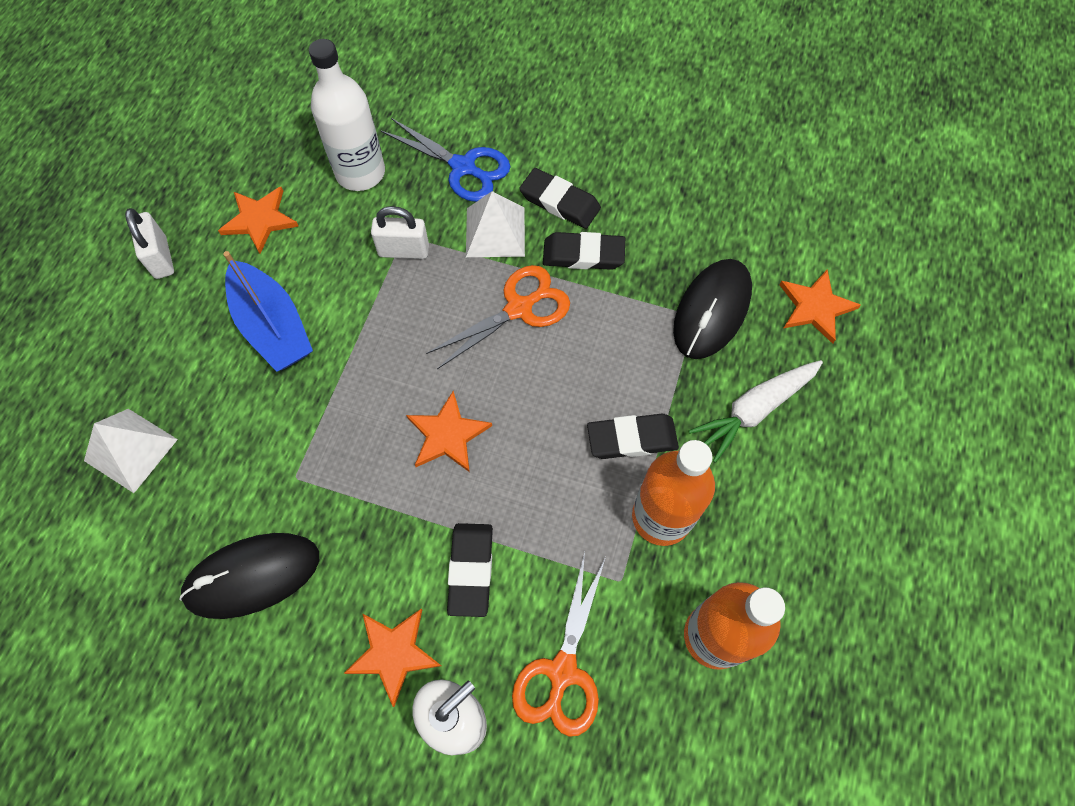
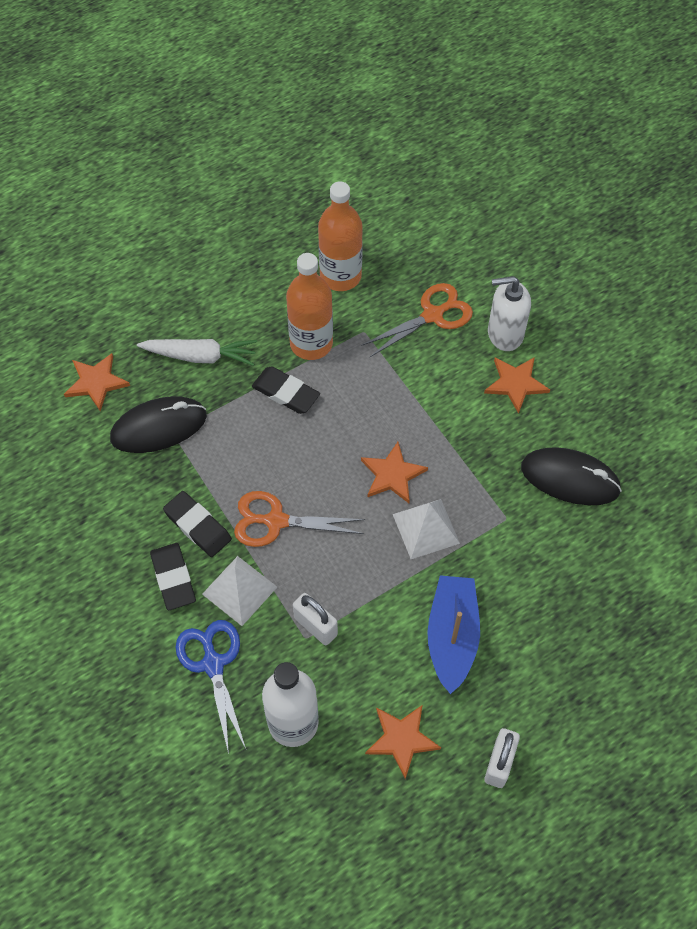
camera: 140 degrees left, 5 degrees down
white pyramid [84,409,178,493] -> white pyramid moved to [393,499,460,559]
black eraser [447,523,493,617] -> none

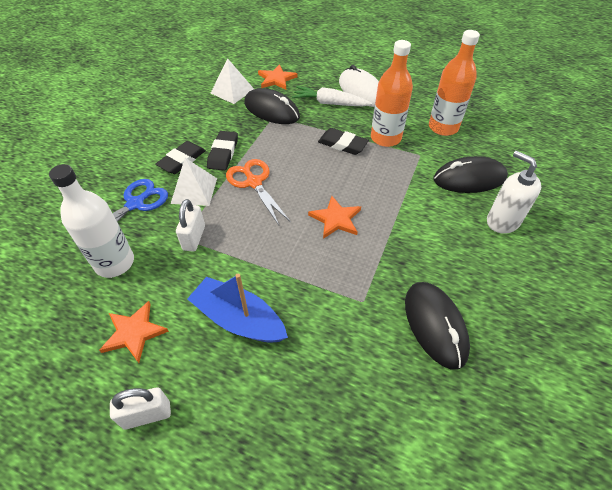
camera: 55 degrees right, 10 degrees down
white carrot [137,339,257,366] -> white carrot turned 135 degrees clockwise [292,86,372,106]
black eraser [252,366,320,414] -> black eraser turned 60 degrees counterclockwise [318,128,369,155]
orange scissors [361,283,473,357] -> black mouse [433,156,508,193]
white pyramid [393,499,460,559] -> white pyramid moved to [211,58,254,104]
blue boat [427,575,480,694] -> blue boat turned 120 degrees counterclockwise [187,274,288,343]
orange star [484,357,550,414] -> none
none -> white mouse [339,65,379,107]

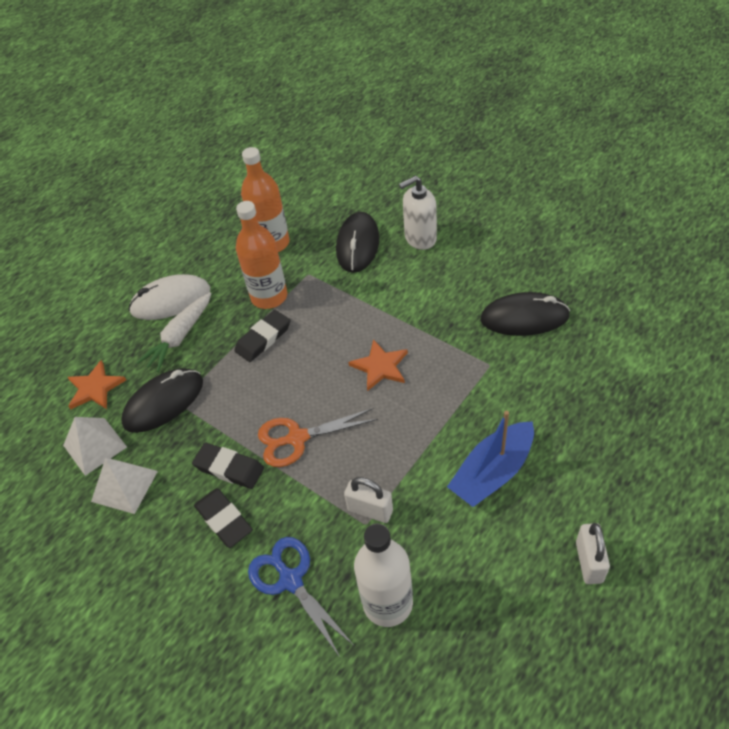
camera: 70 degrees left, 0 degrees up
orange star [99,301,169,363] -> none
white pyramid [171,158,217,206] -> white pyramid moved to [91,458,158,514]

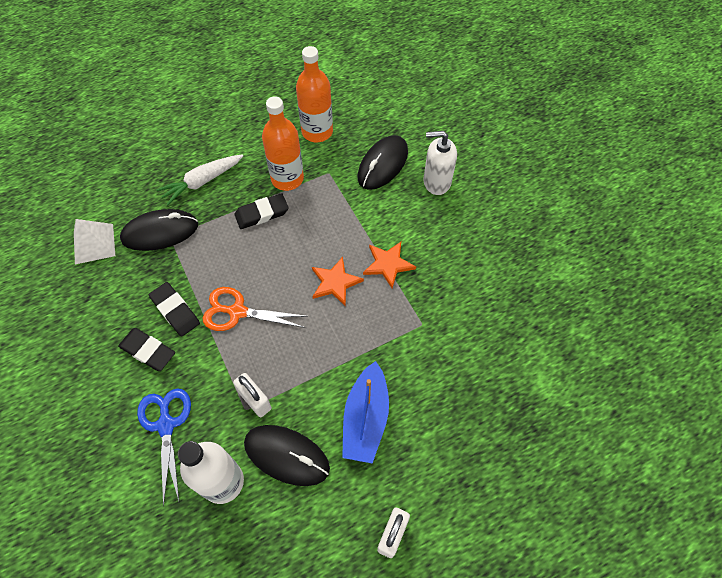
camera: 20 degrees right, 10 degrees up
orange star [67,360,126,409] -> orange star moved to [363,242,416,289]
white pyramid [91,458,158,514] -> none
white mouse [128,274,210,320] -> none
black eraser [194,488,253,548] -> black eraser turned 45 degrees counterclockwise [118,328,175,371]
blue boat [447,411,534,507] -> blue boat turned 60 degrees counterclockwise [342,361,389,464]
black mouse [480,292,570,336] -> black mouse moved to [244,425,330,486]

